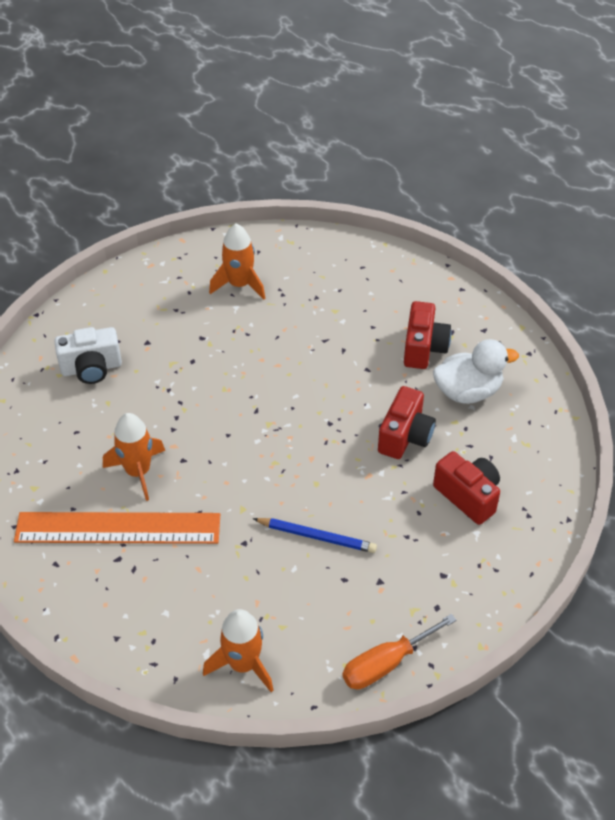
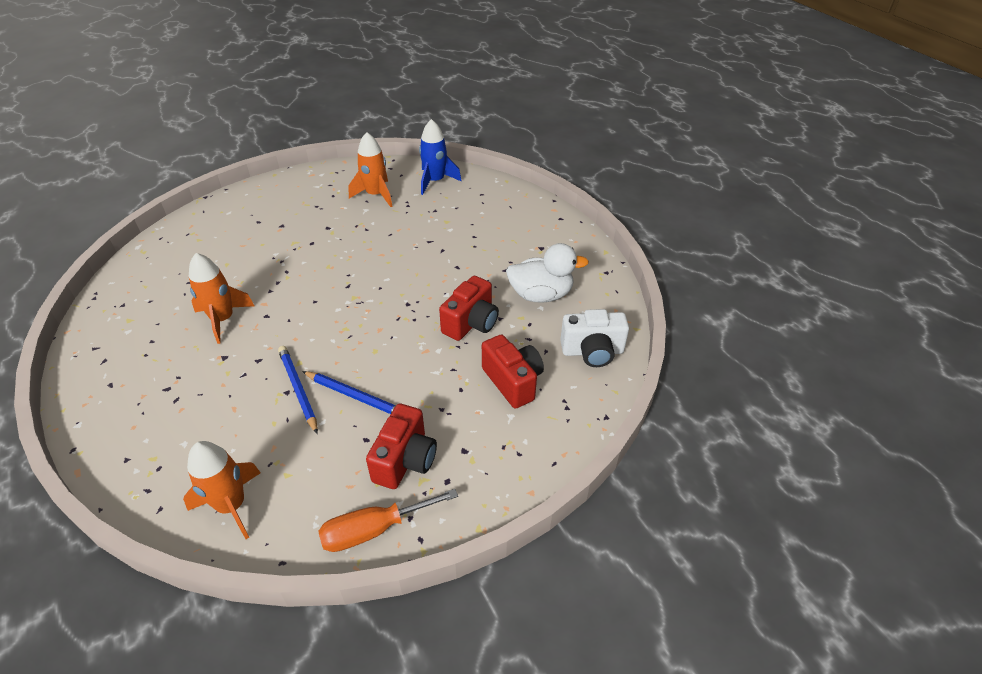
camera: 10 degrees right, 5 degrees down
orange ruler [14,512,220,544] -> none
white camera [54,327,122,384] -> white camera moved to [560,309,629,367]
red camera [404,301,451,369] -> red camera moved to [366,403,437,489]
none -> blue pencil [278,346,318,434]
none -> blue rocket [419,119,462,195]

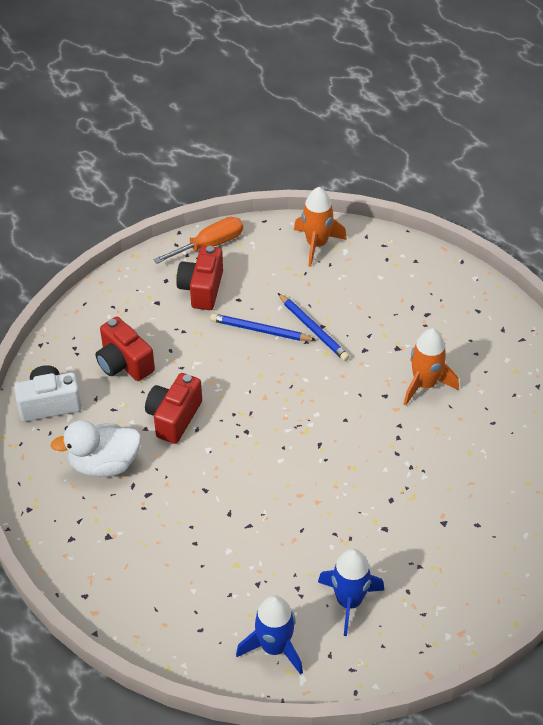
camera: 170 degrees right, 5 degrees up
orange rocket [348,132,392,207] -> blue rocket [318,549,384,636]

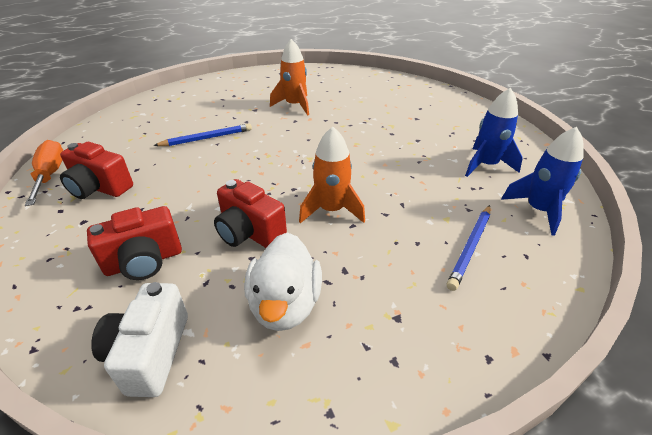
camera: 75 degrees left, 10 degrees down
blue pencil [210,313,316,341] -> blue pencil moved to [447,205,490,291]
orange rocket [294,187,347,267] -> orange rocket moved to [299,127,365,223]

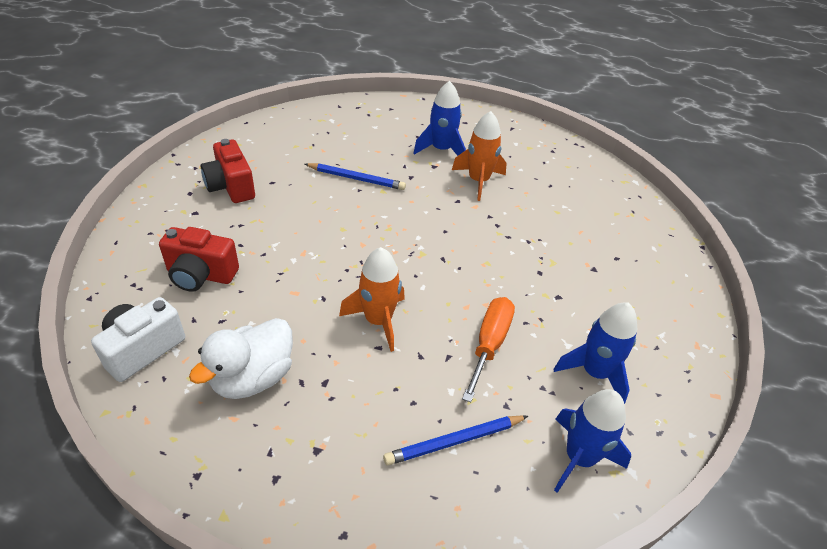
camera: 35 degrees right, 5 degrees up
orange screwdriver [25,140,63,206] -> orange screwdriver moved to [462,297,515,402]
red camera [214,179,287,248] -> none
none -> blue rocket [413,81,466,156]

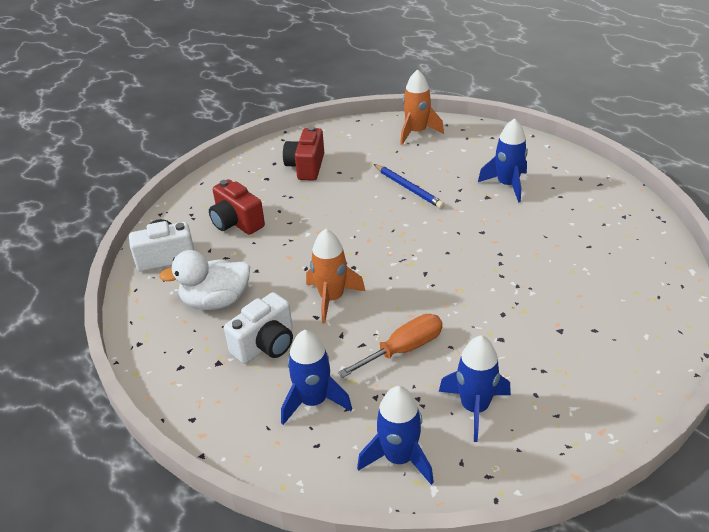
camera: 40 degrees right, 5 degrees down
blue pencil [383,415,528,466] -> blue rocket [281,330,352,425]
orange rocket [452,111,507,201] -> orange rocket moved to [400,69,444,145]
none -> white camera [224,292,293,364]

